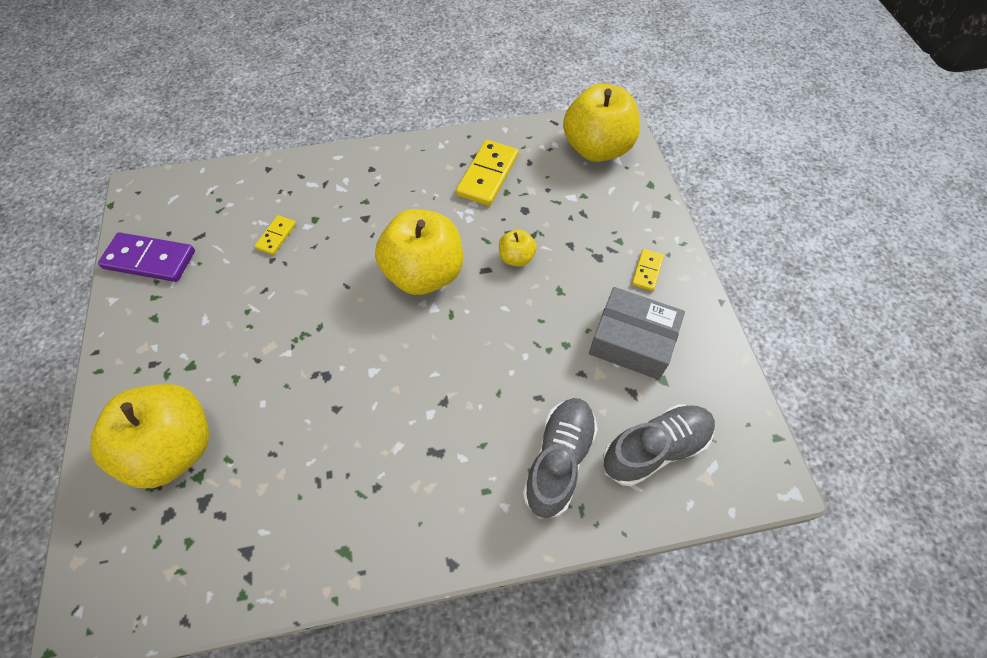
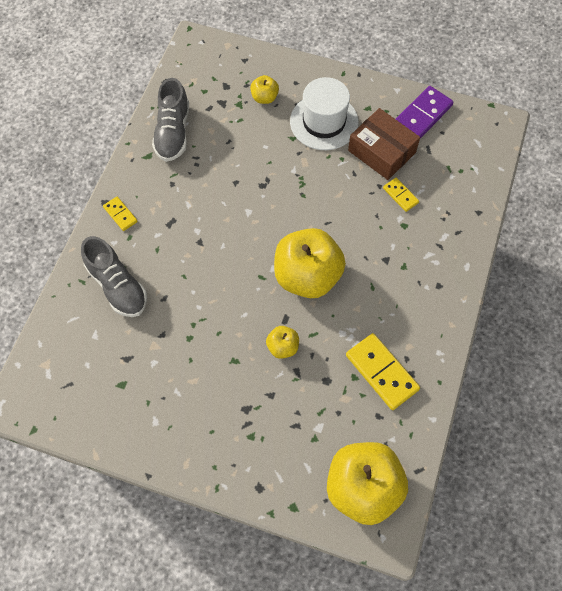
camera: 120 degrees right, 5 degrees up
yellow apple [90,384,209,488] -> yellow apple [250,75,279,104], size x0.46
grey box [589,287,685,380] -> none
grey shoe [603,404,715,486] -> grey shoe moved to [152,78,189,162]
yellow domino [632,249,664,291] -> yellow domino moved to [103,197,138,231]
none -> white hat [290,77,358,150]
none -> brown box [348,108,420,180]

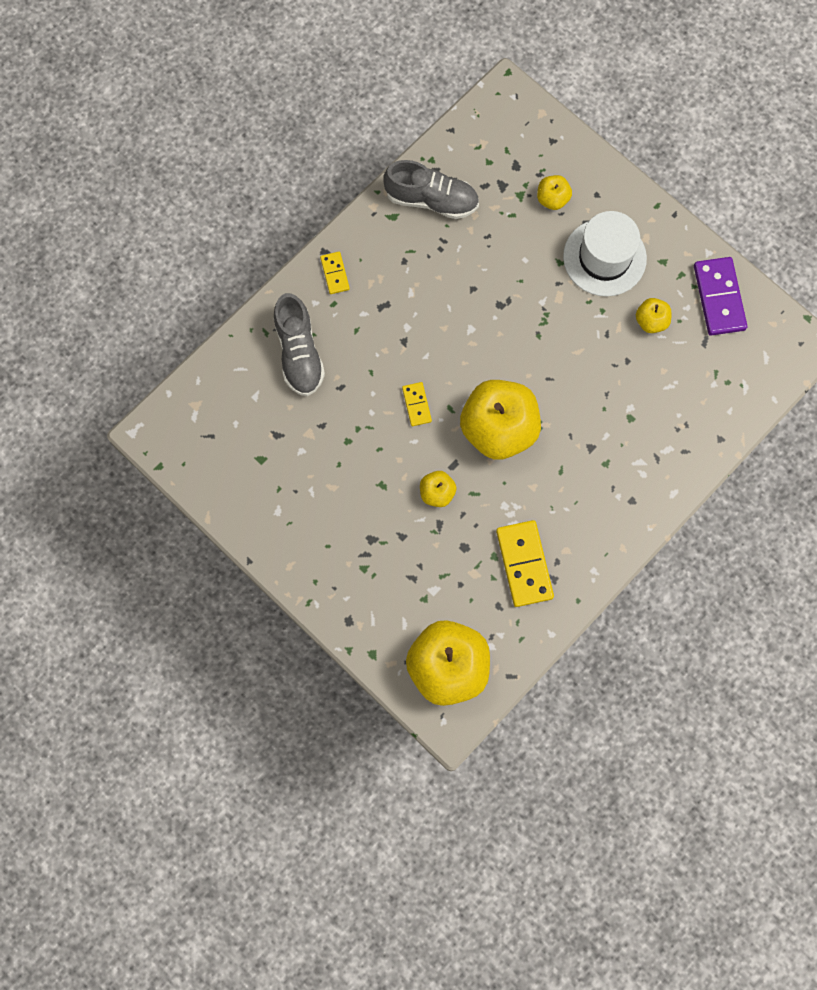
camera: 25 degrees right, 10 degrees up
grey shoe [152,78,189,162] -> grey shoe turned 105 degrees counterclockwise [383,160,479,219]
brown box [348,108,420,180] -> yellow apple [636,298,671,333]
yellow domino [383,178,419,212] -> yellow domino moved to [402,382,432,426]
purple domino [396,86,454,139] -> purple domino turned 75 degrees counterclockwise [694,257,747,335]

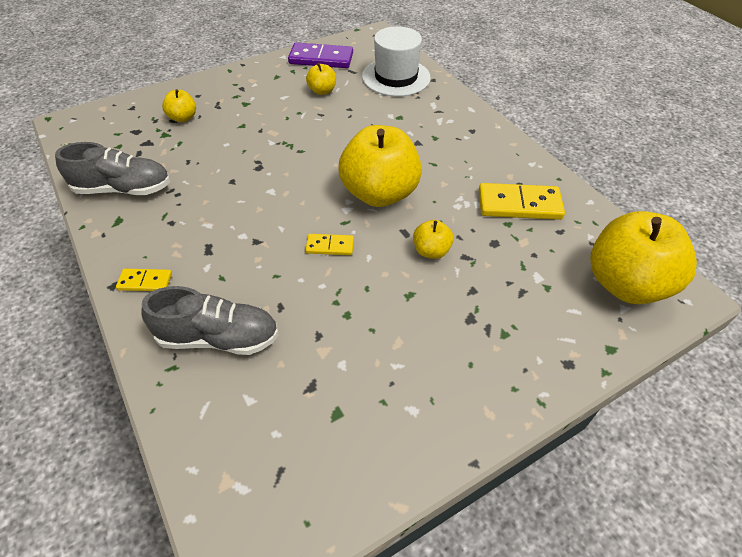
camera: 75 degrees left, 25 degrees down
grey shoe [383,160,479,219] -> grey shoe turned 60 degrees clockwise [55,142,170,195]
white hat [563,211,647,296] -> white hat moved to [362,26,431,97]

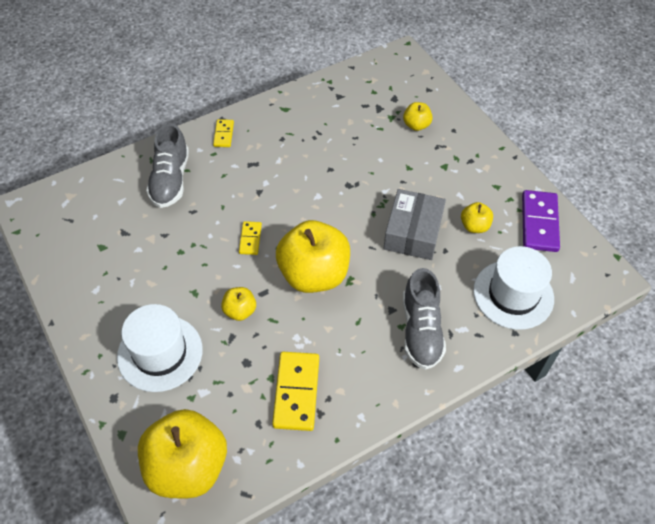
camera: 90 degrees right, 5 degrees up
grey shoe [55,142,170,195] -> grey shoe moved to [403,268,446,370]
none -> white hat [117,304,203,392]
none -> grey box [383,189,446,260]

